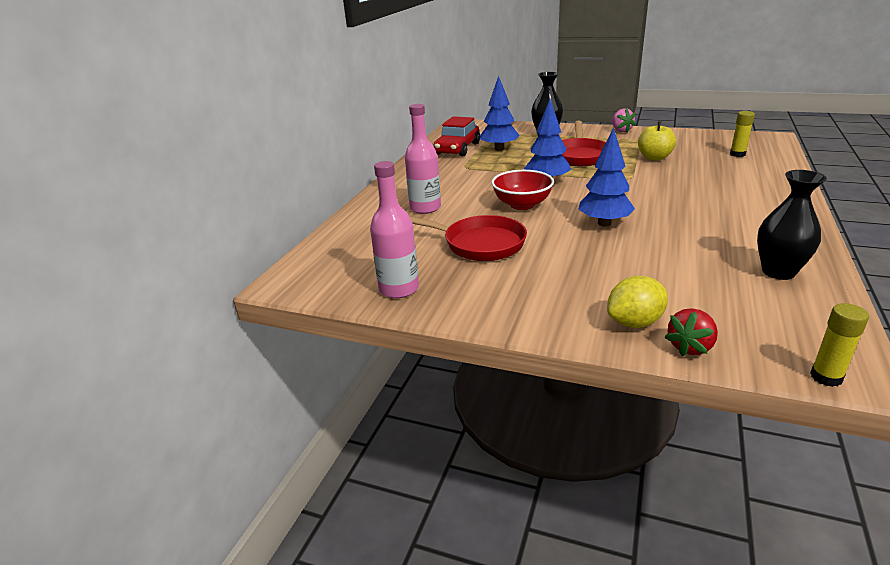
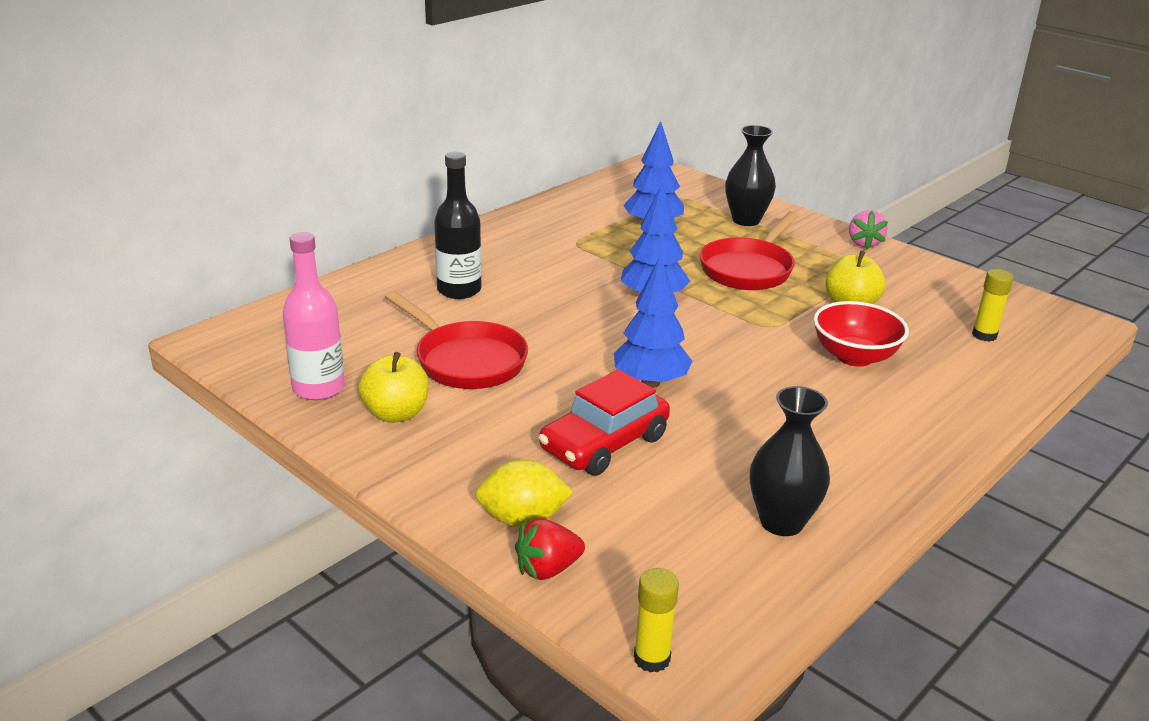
camera: 20 degrees right, 0 degrees up
pink bottle [405,104,441,214] -> black bottle [434,152,482,299]
red car [434,116,480,157] -> red car moved to [539,369,670,476]
red bowl [491,170,554,210] -> red bowl moved to [814,301,909,367]
none -> yellow apple [358,352,429,423]

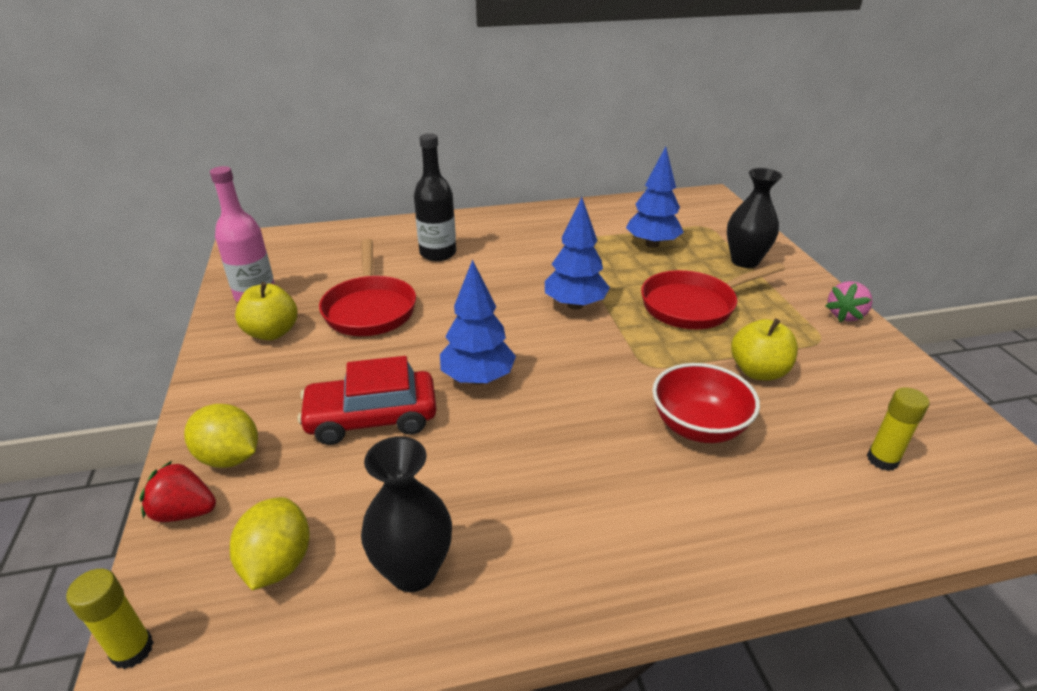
camera: 35 degrees right, 5 degrees up
none -> yellow lemon [230,497,310,590]

